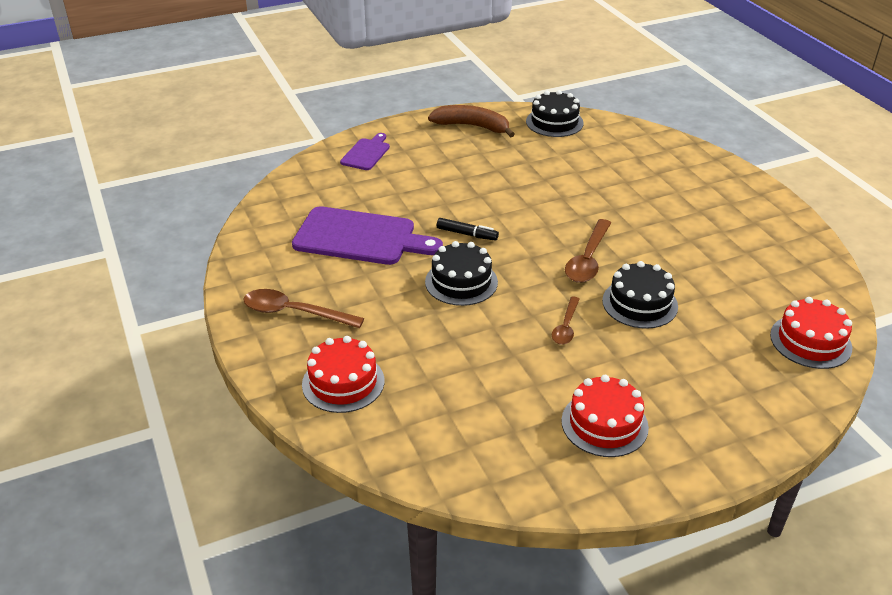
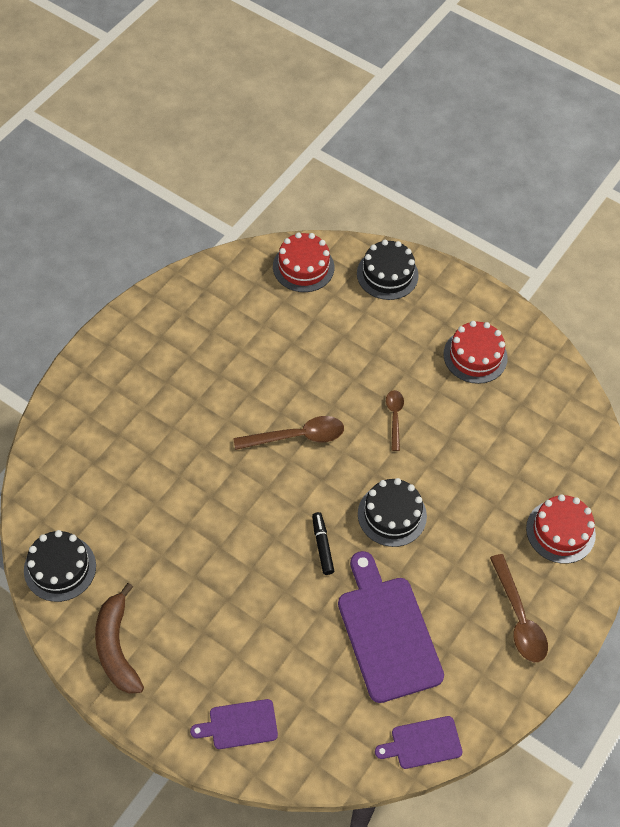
camera: 125 degrees left, 20 degrees up
brown spoon [552,297,580,345] -> brown spoon turned 75 degrees counterclockwise [386,390,404,451]
black cake [602,261,678,329] -> black cake moved to [357,240,419,300]
none -> purple cutting board [375,716,463,769]

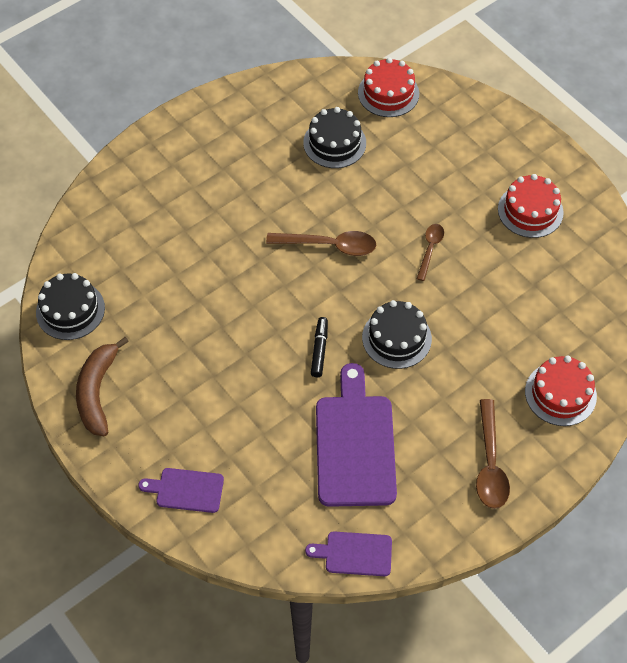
camera: 20 degrees right, 0 degrees up
black cake [357,240,419,300] -> black cake moved to [303,107,366,168]

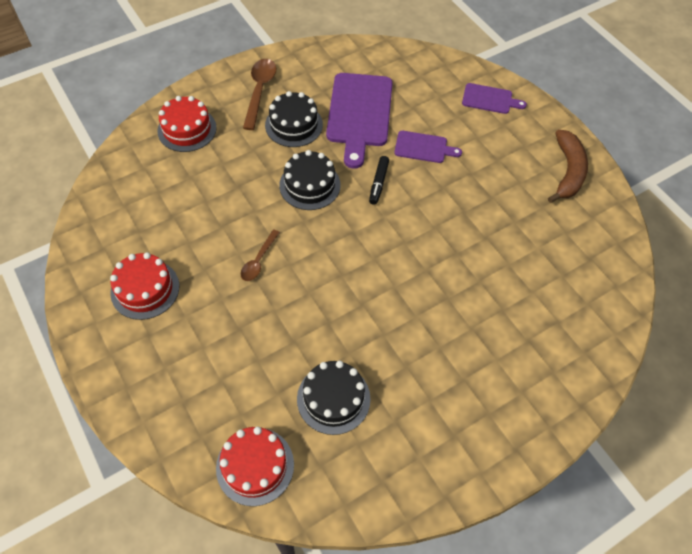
camera: 175 degrees left, 0 degrees up
black cake [36,273,105,340] -> black cake moved to [265,91,323,147]
brown spoon [266,231,376,256] -> none
purple cutting board [305,531,392,576] -> purple cutting board moved to [394,131,462,163]

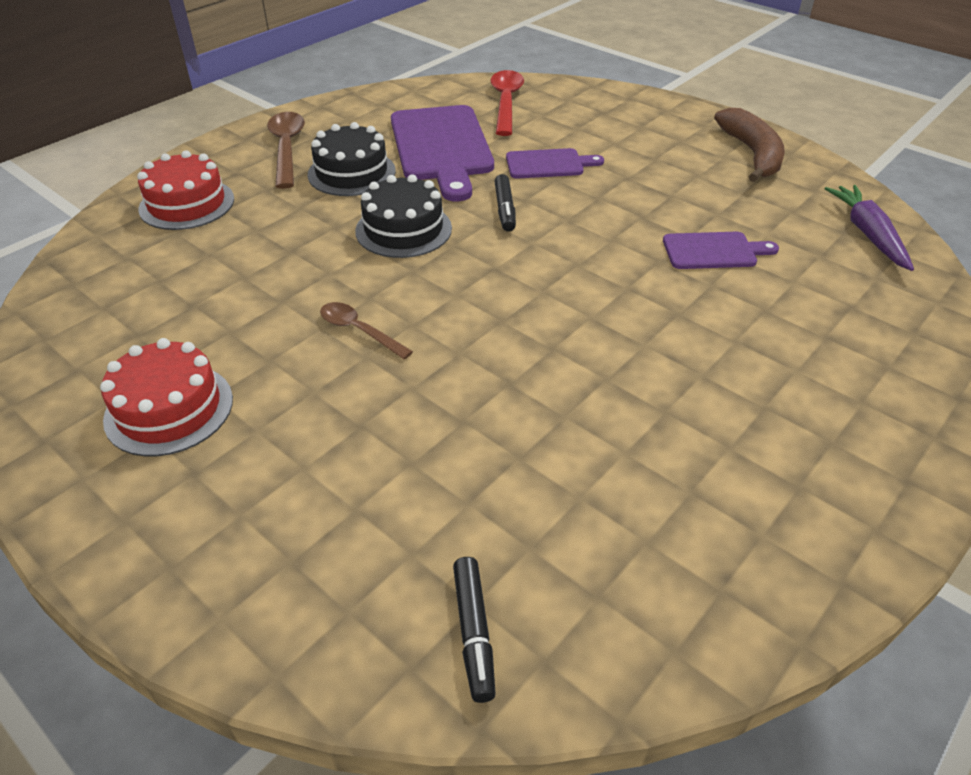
camera: 15 degrees left, 15 degrees down
red cake [216,427,294,506] -> black marker [453,557,496,703]
brown spoon [241,229,280,281] -> brown spoon turned 120 degrees clockwise [320,302,413,360]
black cake [297,361,371,435] -> none
purple cutting board [462,83,527,114] -> purple cutting board moved to [663,232,779,269]
none -> red spoon [490,70,524,136]
none -> purple carrot [824,185,914,271]

